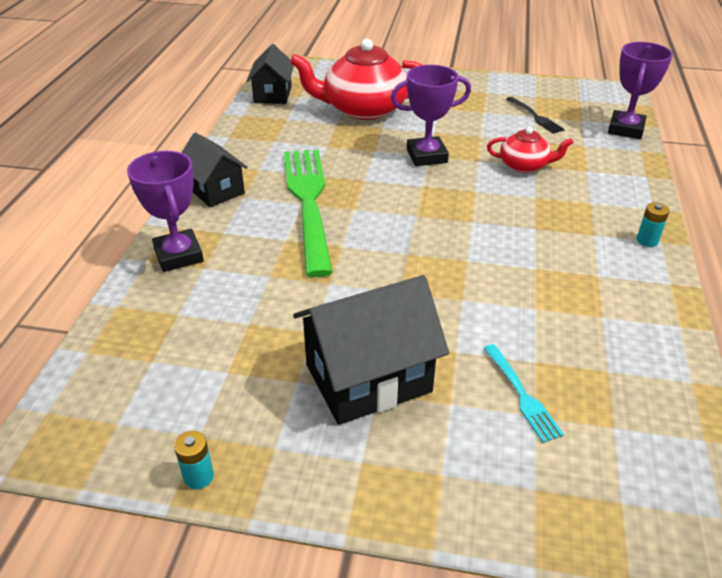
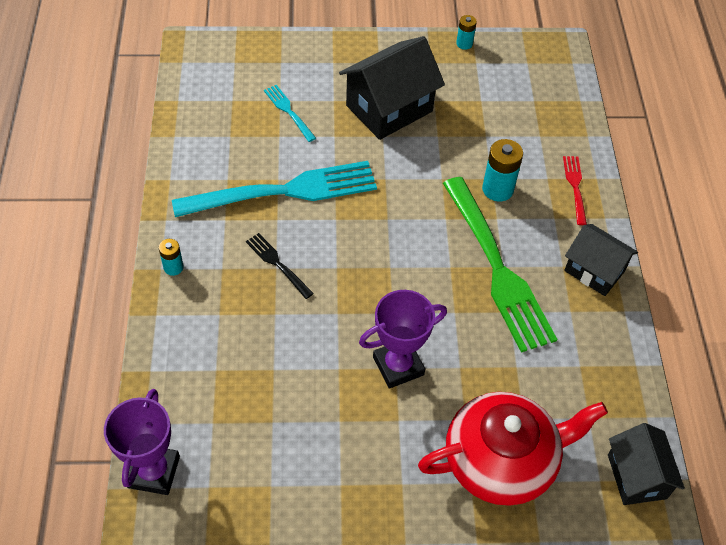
camera: 165 degrees right, 15 degrees up
purple trophy [127,151,204,272] -> red fork [563,156,587,225]
red teapot [487,127,573,173] -> none
black fork [506,97,565,134] -> black fork moved to [246,233,314,299]
none -> turquoise fork [172,161,377,217]
none -> turquoise battery [482,139,523,201]

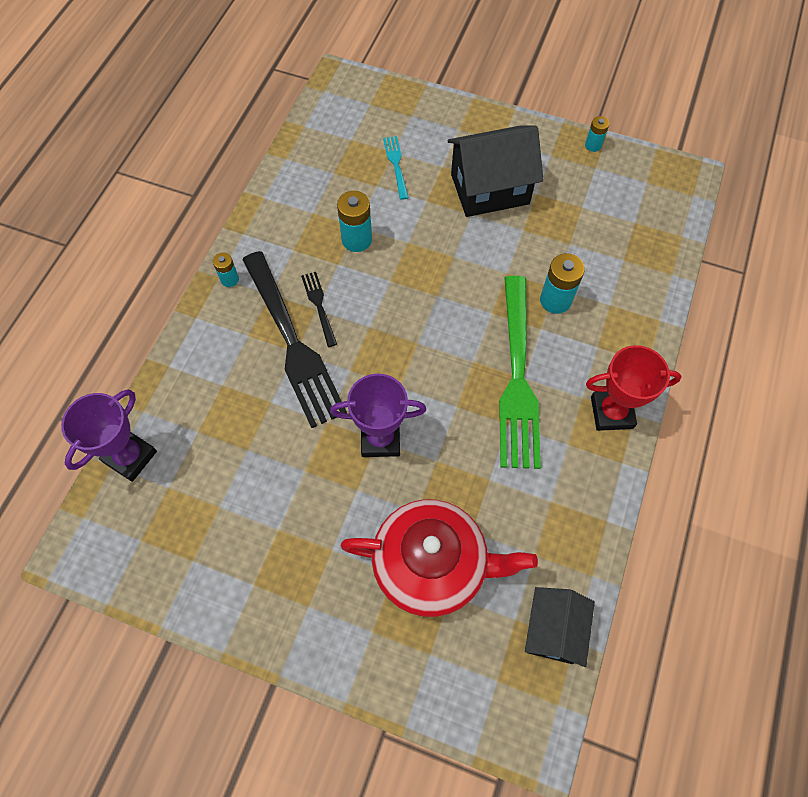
camera: 25 degrees right, 10 degrees up
turquoise fork [172,161,377,217] -> turquoise battery [337,191,372,252]
red fork [563,156,587,225] -> none
black house [564,224,638,296] -> red trophy [586,345,682,431]
none -> black fork [242,251,347,428]

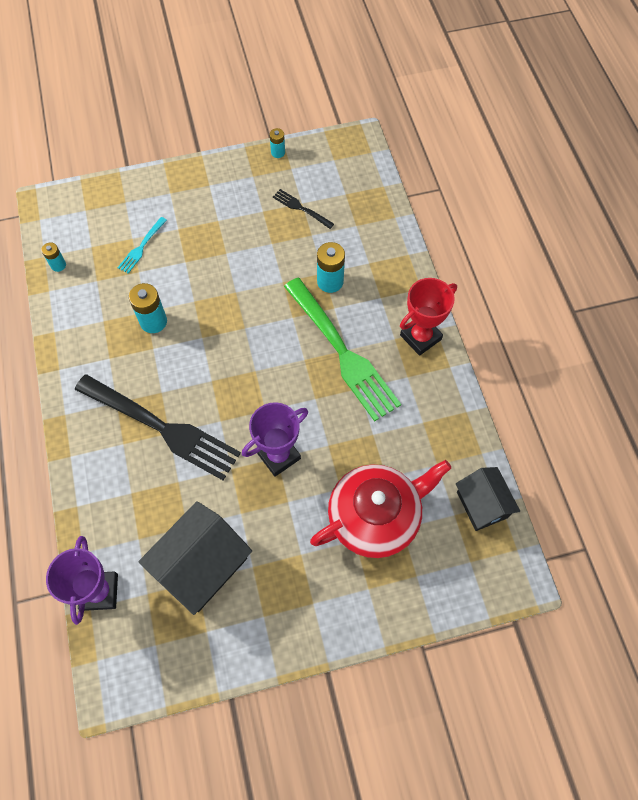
camera: 35 degrees left, 0 degrees up
turquoise battery [213,252,239,287] -> turquoise battery moved to [41,242,66,272]
black fork [301,272,337,347] -> black fork moved to [273,189,334,229]
turquoise fork [383,136,409,200] -> turquoise fork turned 105 degrees counterclockwise [118,217,167,274]
black house [448,126,543,217] -> black house moved to [138,501,252,615]

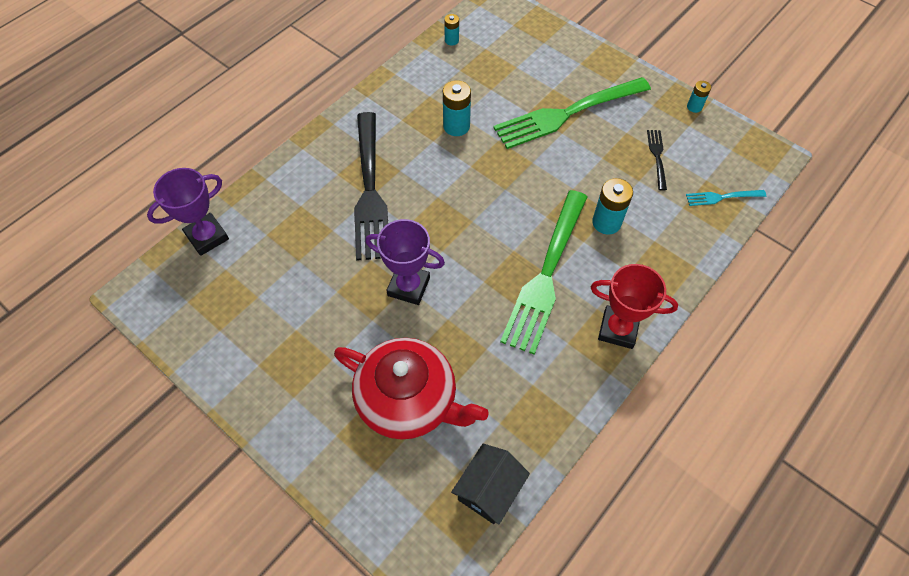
camera: 55 degrees right, 5 degrees down
turquoise fork [118,217,167,274] -> turquoise fork moved to [686,190,766,206]
black house [138,501,252,615] -> none
none -> green fork [493,77,651,149]

